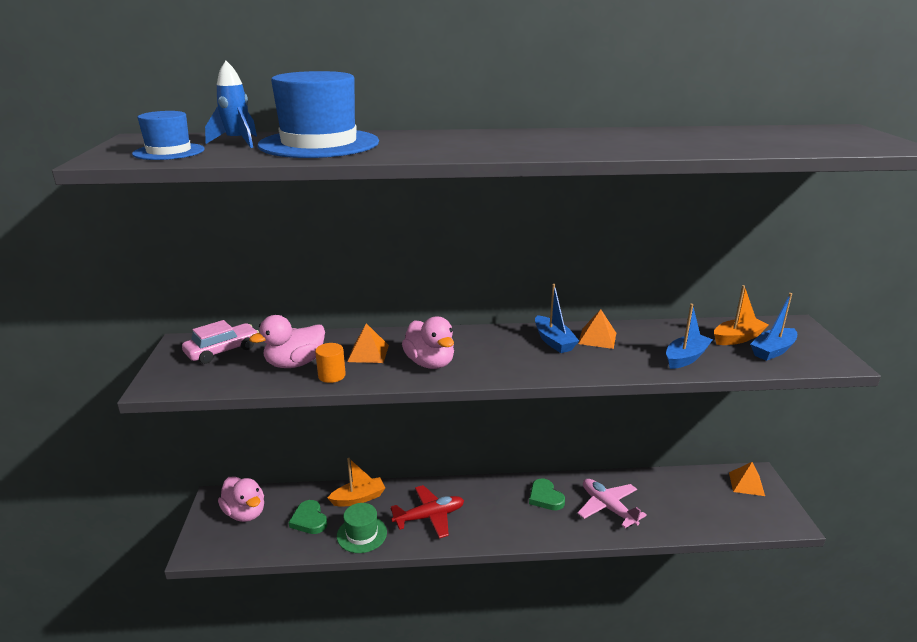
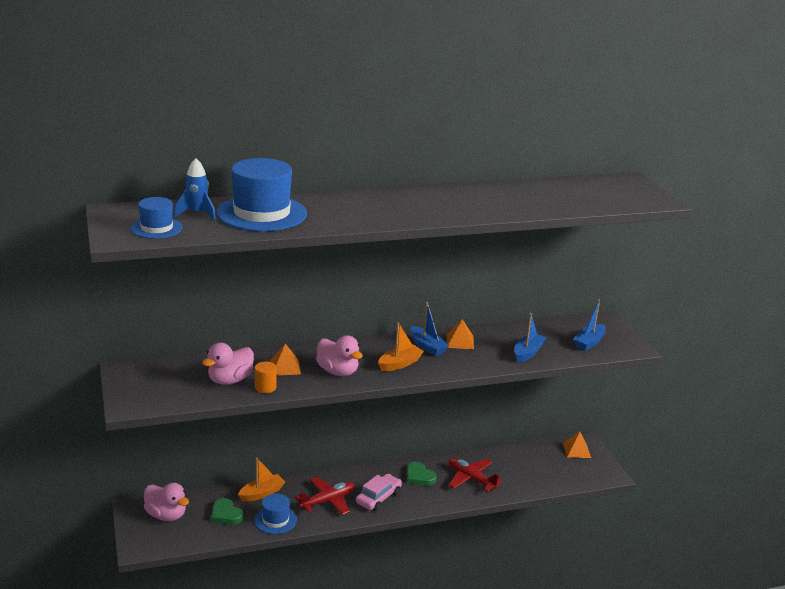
camera: 15 degrees left, 0 degrees up
pink car [182,320,259,364] -> pink car moved to [356,474,402,511]
green hat [337,503,387,553] -> blue hat [254,493,297,534]
pink plane [577,479,647,528] -> red plane [449,458,503,492]
orange boat [714,285,768,345] -> orange boat moved to [378,322,424,371]

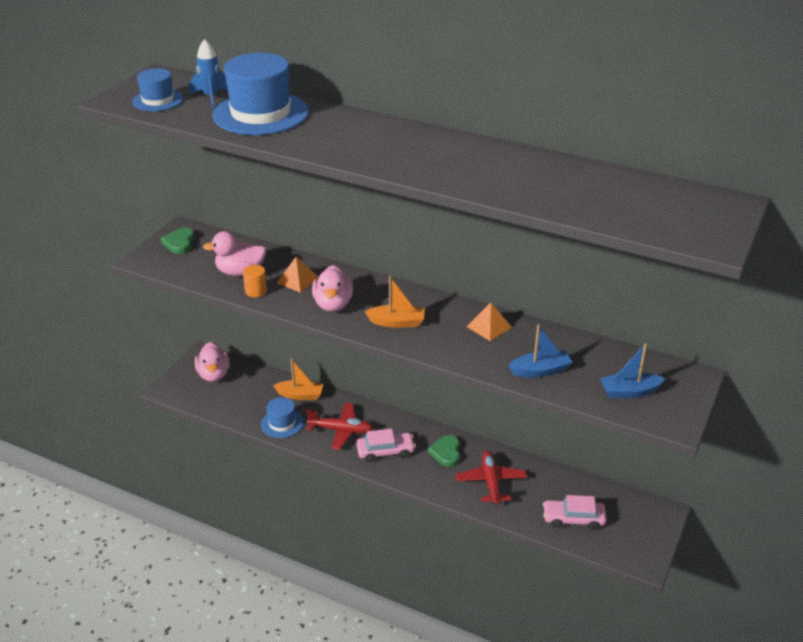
camera: 45 degrees right, 10 degrees up
green heart [211,498,243,525] -> green heart moved to [161,228,195,254]
blue boat [410,302,449,356] -> none
orange pyramid [563,432,591,458] -> none
none -> pink car [543,495,607,530]

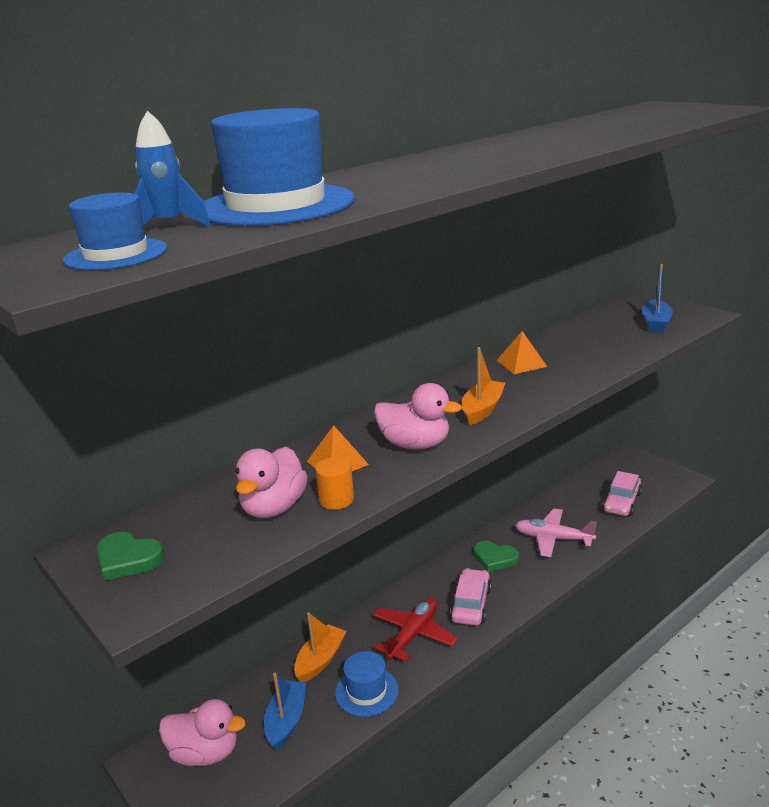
camera: 65 degrees left, 10 degrees down
red plane [456,451,527,505] -> pink plane [515,509,597,557]
blue boat [509,324,573,377] -> blue boat moved to [264,673,306,751]

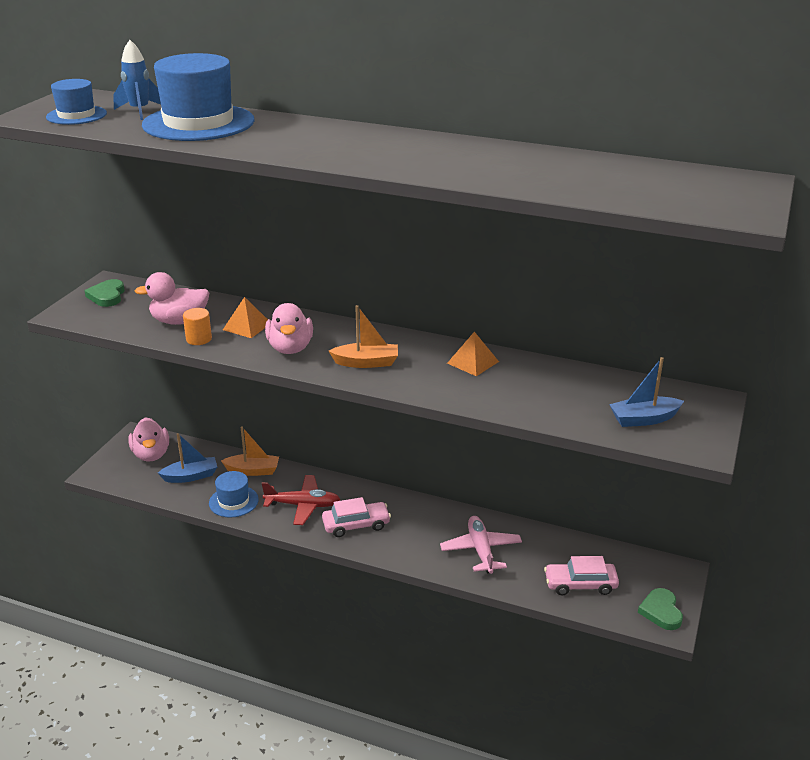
camera: 60 degrees right, 5 degrees up
green heart [474,541,519,572] -> green heart moved to [638,588,683,630]

